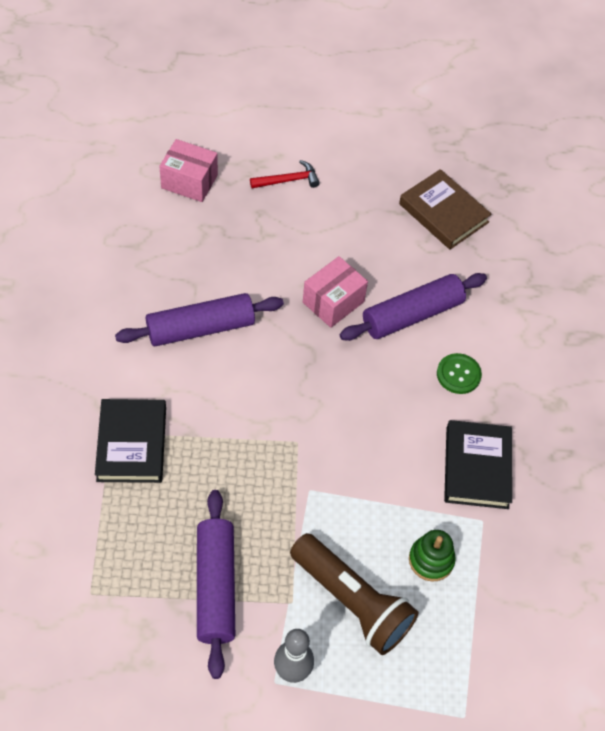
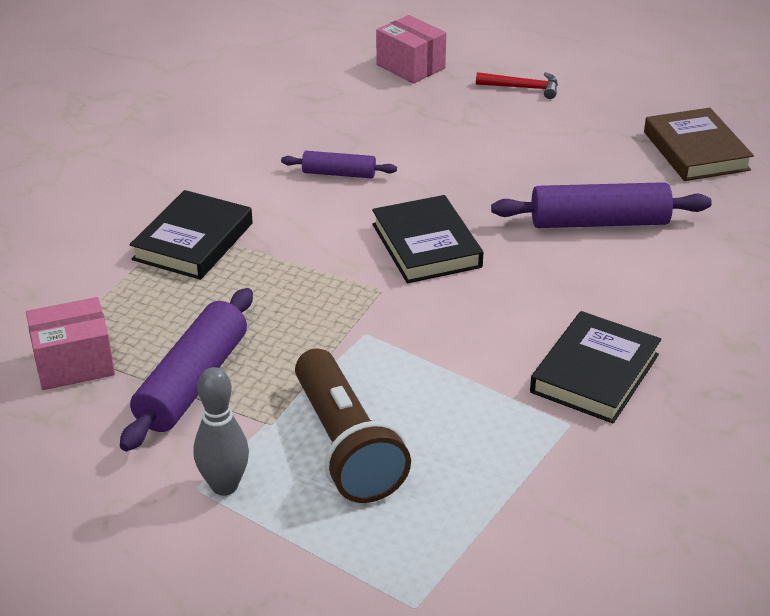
camera: 30 degrees right, 20 degrees down
purple rolling pin [115,293,284,346] -> purple rolling pin [281,151,397,178], size x0.56
pink box [303,256,368,328] -> pink box moved to [26,297,115,390]
green stacking toy [409,530,456,581] -> none
green button [437,353,482,394] -> none
none -> black book [372,195,483,283]

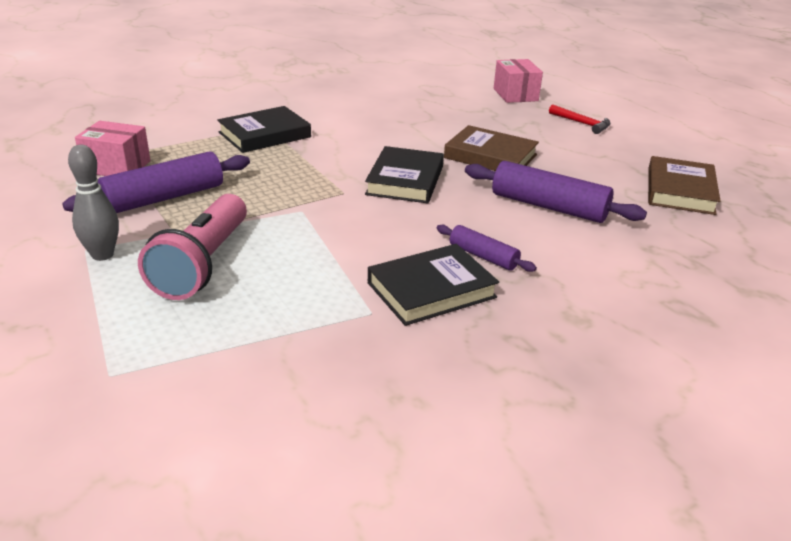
camera: 30 degrees right, 5 degrees down
purple rolling pin [281,151,397,178] -> purple rolling pin moved to [436,225,537,272]
brown flashlight [295,348,411,503] -> pink flashlight [138,194,247,300]
none -> brown book [444,125,539,171]

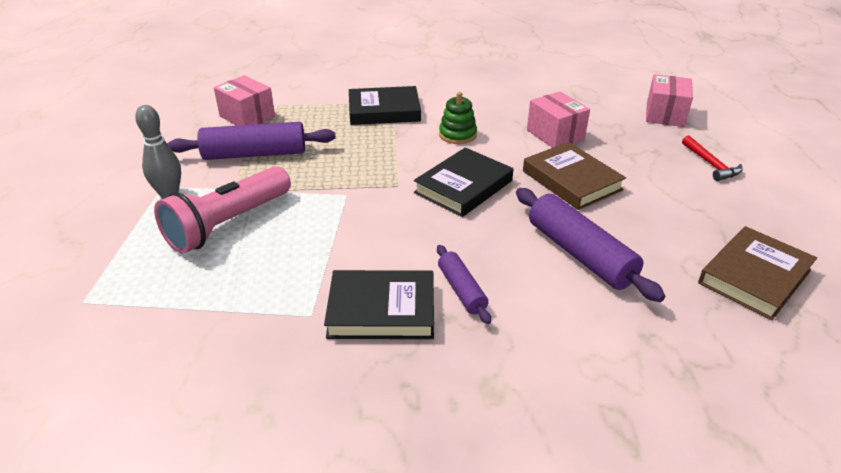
camera: 30 degrees right, 5 degrees up
none -> green stacking toy [439,92,477,144]
none -> pink box [527,91,590,148]

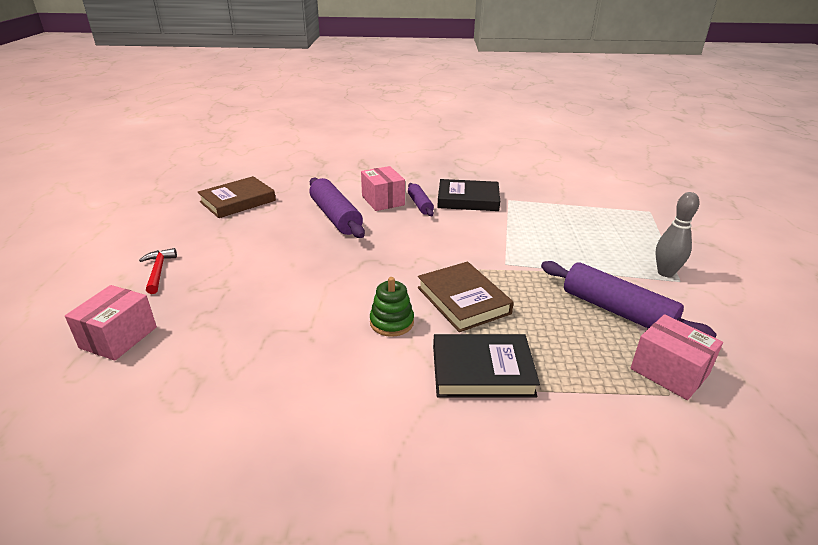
camera: 175 degrees left, 5 degrees down
pink flashlight [154,166,291,254] -> none
purple rolling pin [167,122,336,160] -> purple rolling pin turned 45 degrees clockwise [541,261,717,338]
black book [414,148,513,217] -> none
brown book [523,142,626,210] -> brown book moved to [418,262,514,332]
pink box [527,91,590,148] -> pink box moved to [361,166,405,211]

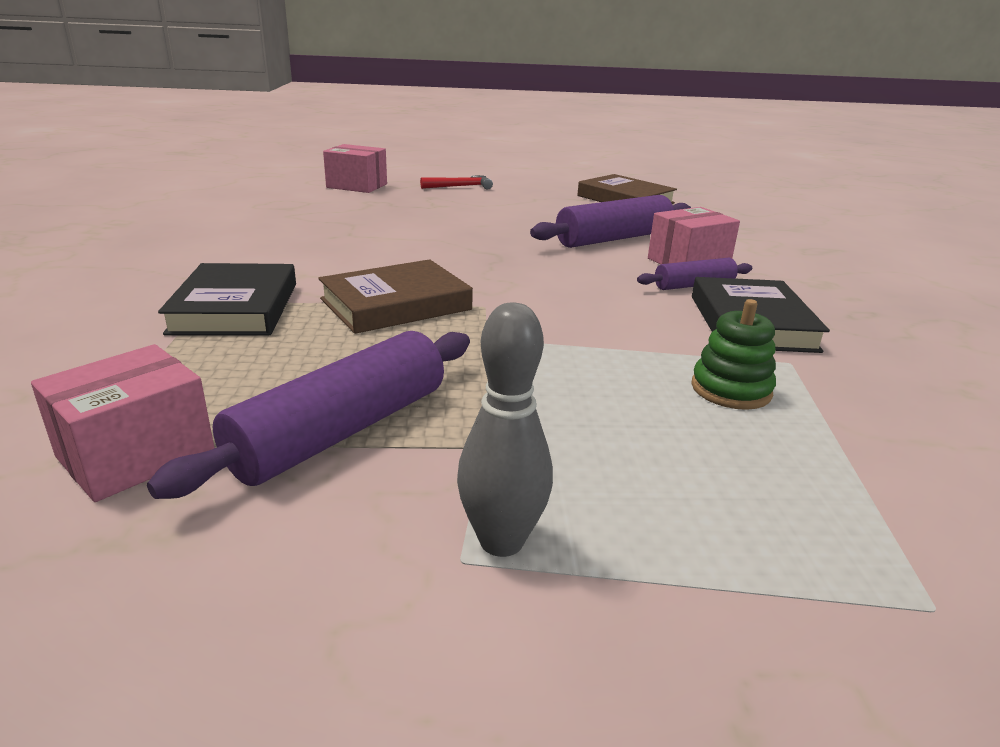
camera: 85 degrees right, 5 degrees down
green stacking toy [370,277,414,337] -> green stacking toy moved to [691,299,776,410]

